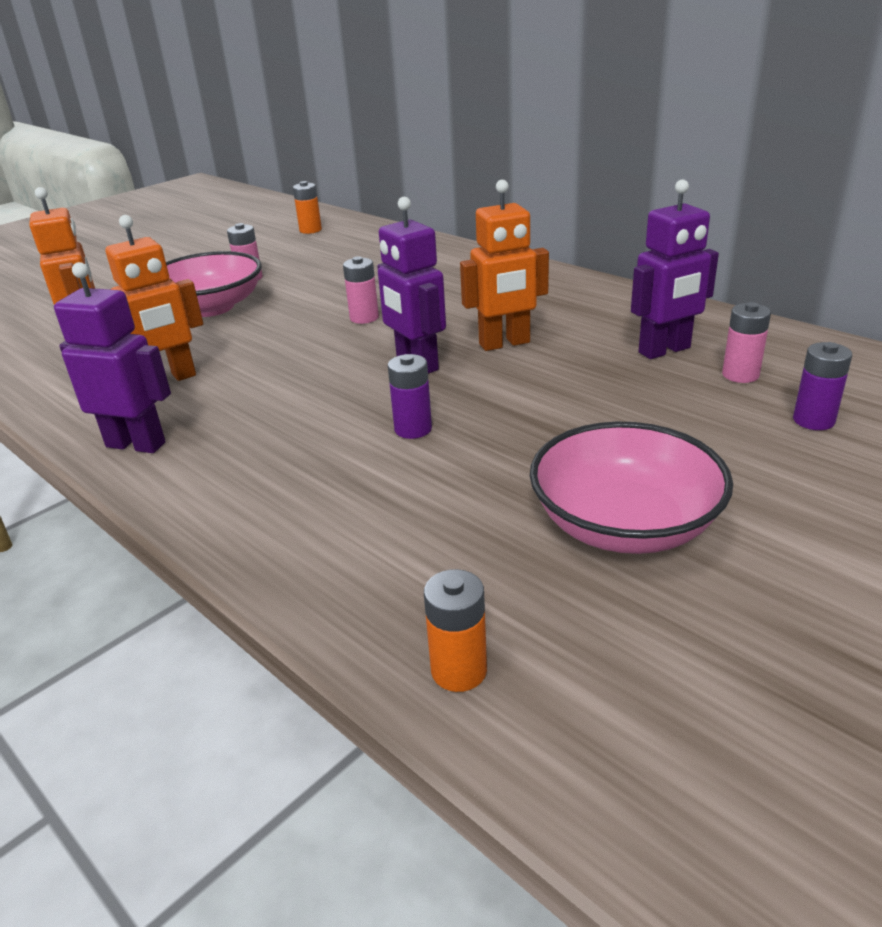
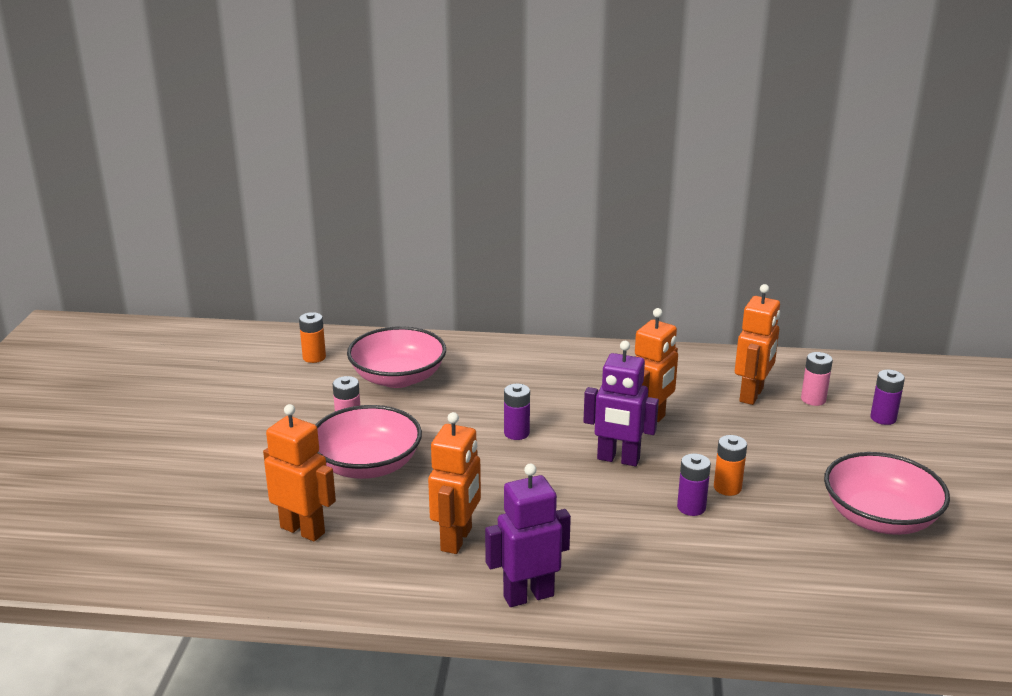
camera: 40 degrees left, 5 degrees down
pink battery [343,256,379,324] -> purple battery [504,384,530,440]
orange battery [424,569,487,692] -> orange battery moved to [714,435,747,496]
purple robot [631,179,719,359] -> orange robot [735,284,780,405]
none -> pink bowl [347,326,446,388]

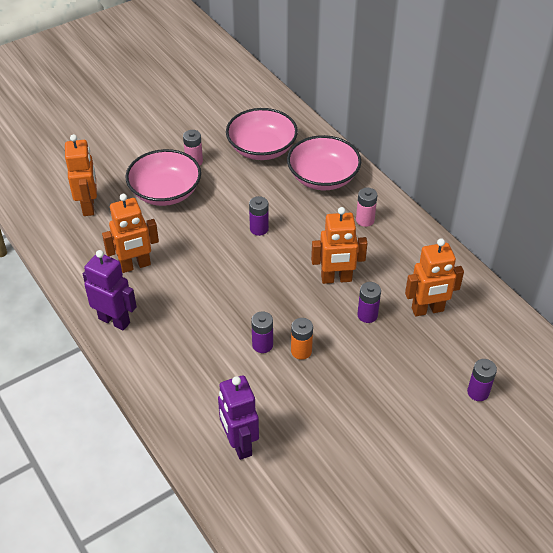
camera: 50 degrees right, 20 degrees up
orange battery [299,312,326,363] -> none
purple robot [583,341,659,466] -> purple robot moved to [218,375,259,460]
pink battery [801,352,833,406] -> pink battery moved to [356,188,377,227]
pink bowl [824,452,950,535] -> pink bowl moved to [287,135,361,190]
none -> purple battery [357,282,381,323]

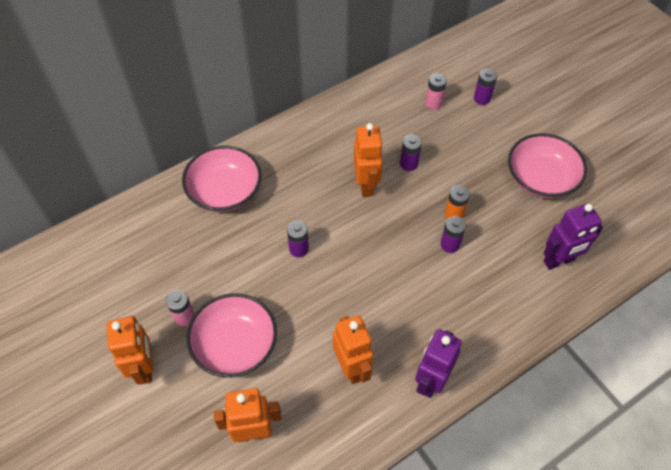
camera: 90 degrees left, 10 degrees up
pink bowl [226,108,298,160] -> pink bowl moved to [508,133,587,199]
pink battery [356,188,377,227] -> pink battery moved to [425,73,447,110]
orange robot [405,239,464,316] -> orange robot moved to [107,316,153,385]

